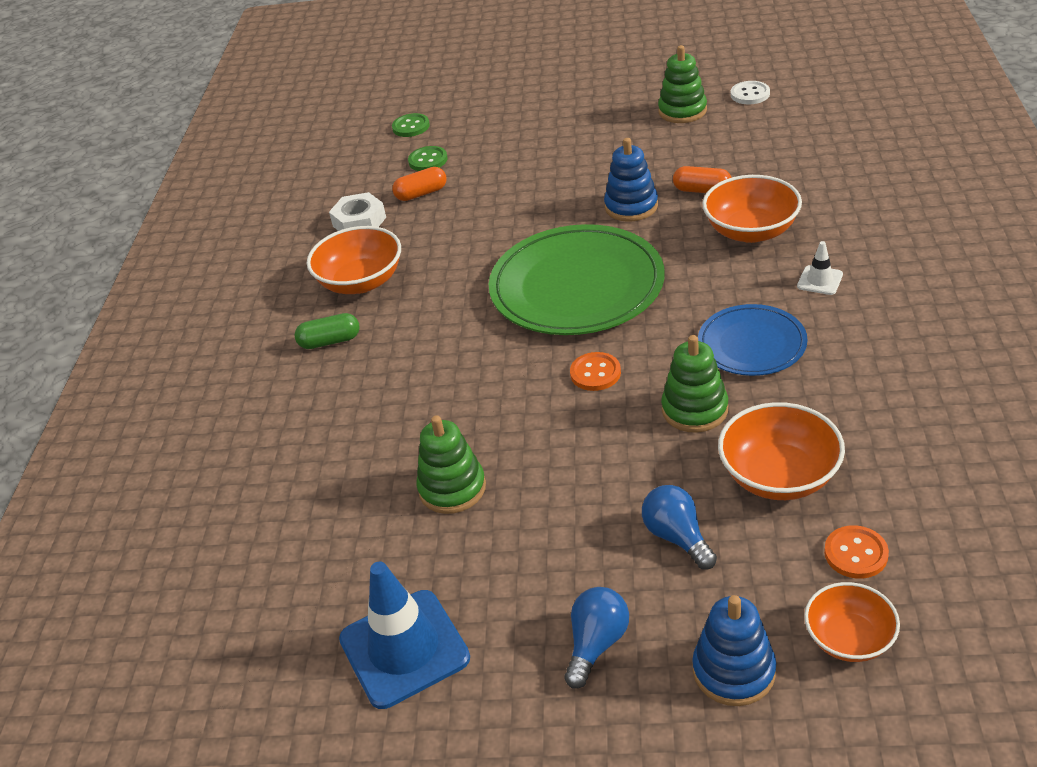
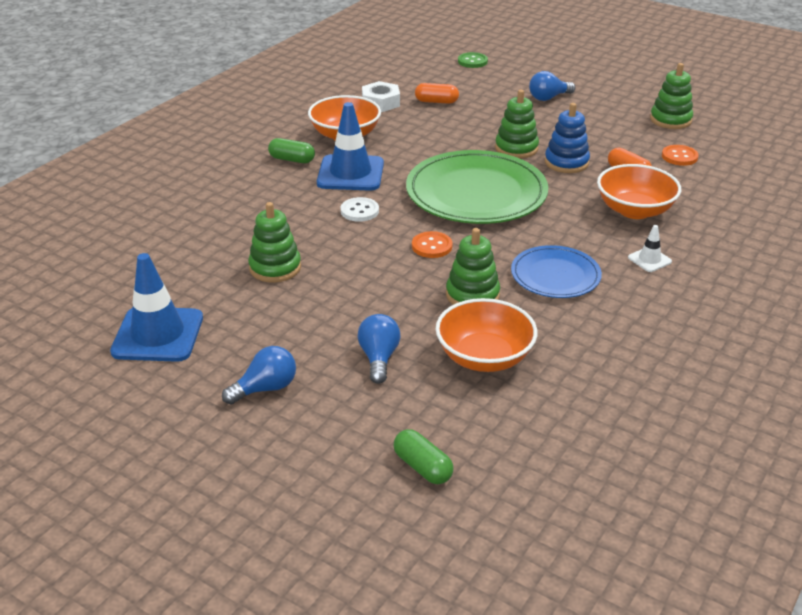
camera: 25 degrees right, 5 degrees down
green button [408,146,448,171] -> none
blue stacking toy [692,595,776,706] -> none
white button [731,81,770,105] -> white button moved to [341,197,379,222]
orange bowl [804,582,900,662] -> green capsule [394,429,453,484]
orange button [824,525,889,579] -> orange button moved to [662,145,699,166]
none -> blue traffic cone [317,102,384,191]
none -> green stacking toy [495,90,539,158]
none -> blue light bulb [529,71,575,101]

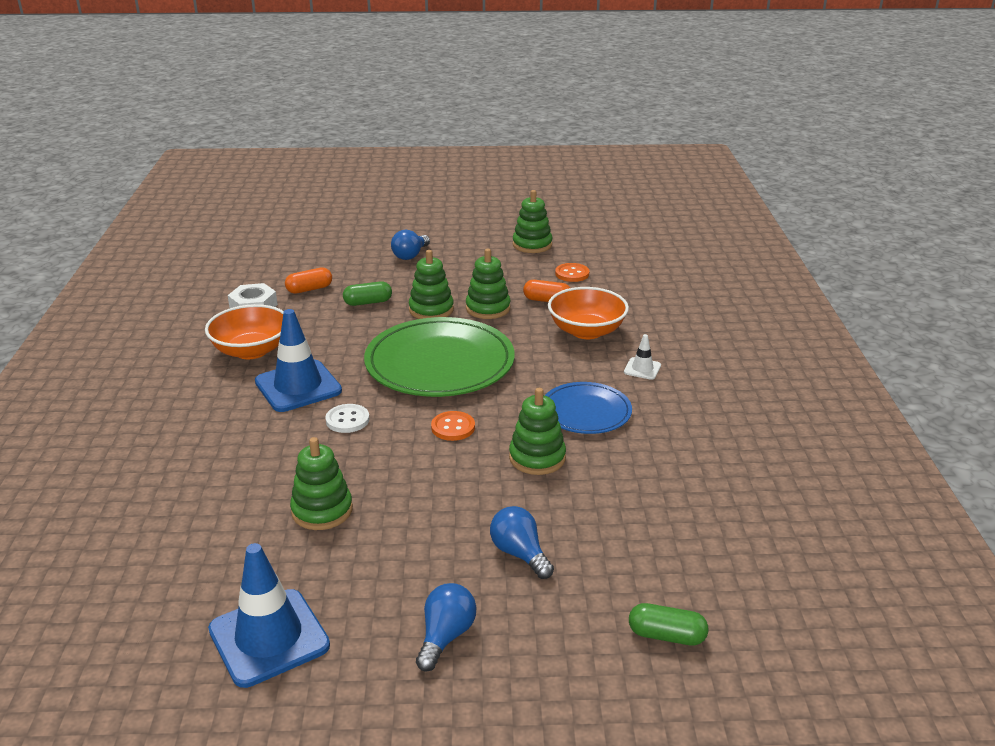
camera: 35 degrees left, 5 degrees down
green capsule [268,138,315,163] -> green capsule moved to [343,281,392,306]
orange bowl [436,298,537,372] -> none
green button [458,52,488,68] -> none
blue stacking toy [545,103,590,173] -> green stacking toy [466,249,511,319]

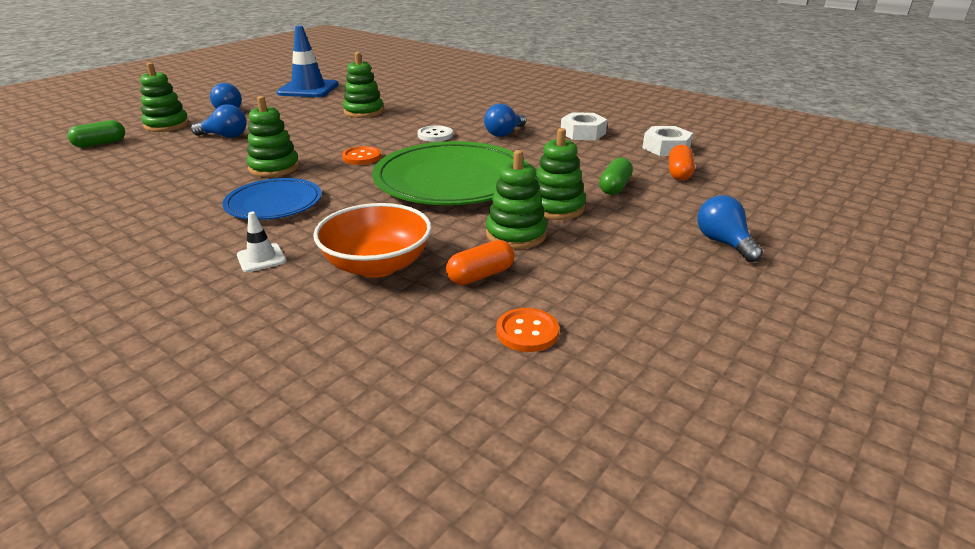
camera: 130 degrees right, 0 degrees up
orange bowl [205,304,284,359] -> white nut [561,112,607,140]
blue traffic cone [255,309,342,412] -> blue light bulb [484,104,527,137]
green stacking toy [513,190,552,253] -> green stacking toy moved to [140,63,189,132]

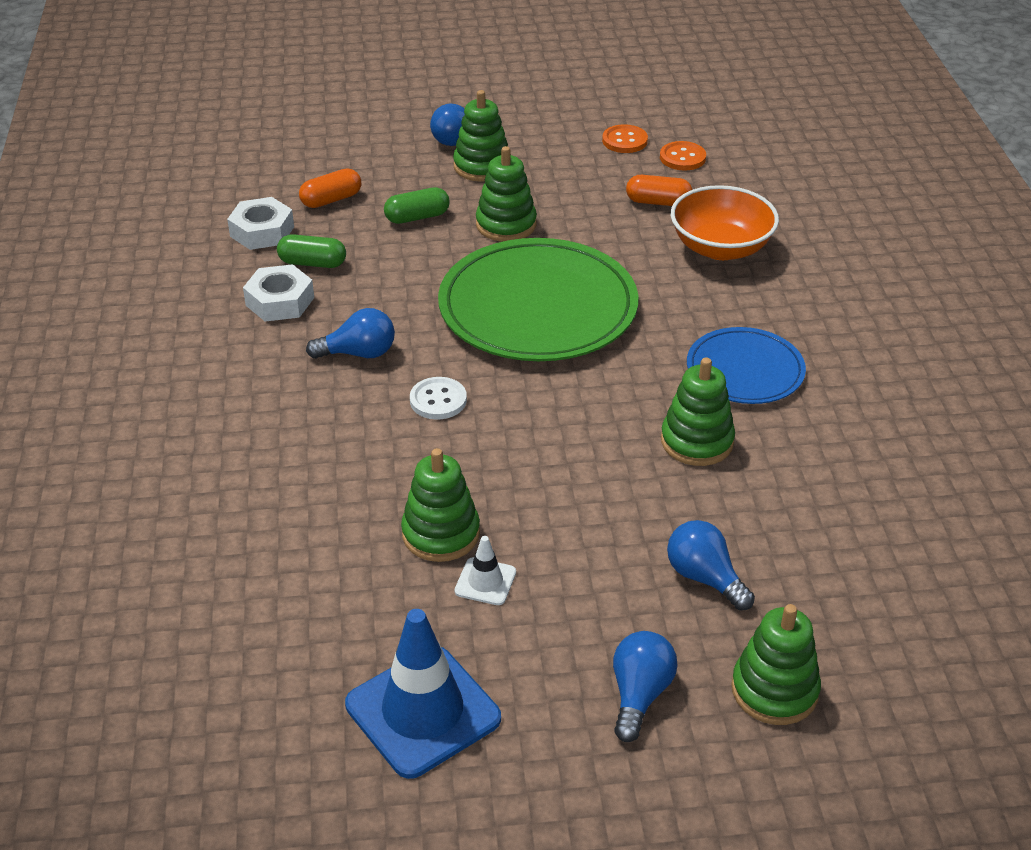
camera: 135 degrees left, 10 degrees up
green capsule [68,120,125,148] -> green capsule moved to [277,234,346,268]
white traffic cone [237,212,286,272] -> white traffic cone moved to [455,536,516,605]
orange button [342,146,381,165] -> orange button moved to [602,124,648,153]
green stacking toy [486,150,547,249] -> green stacking toy moved to [453,90,511,182]

